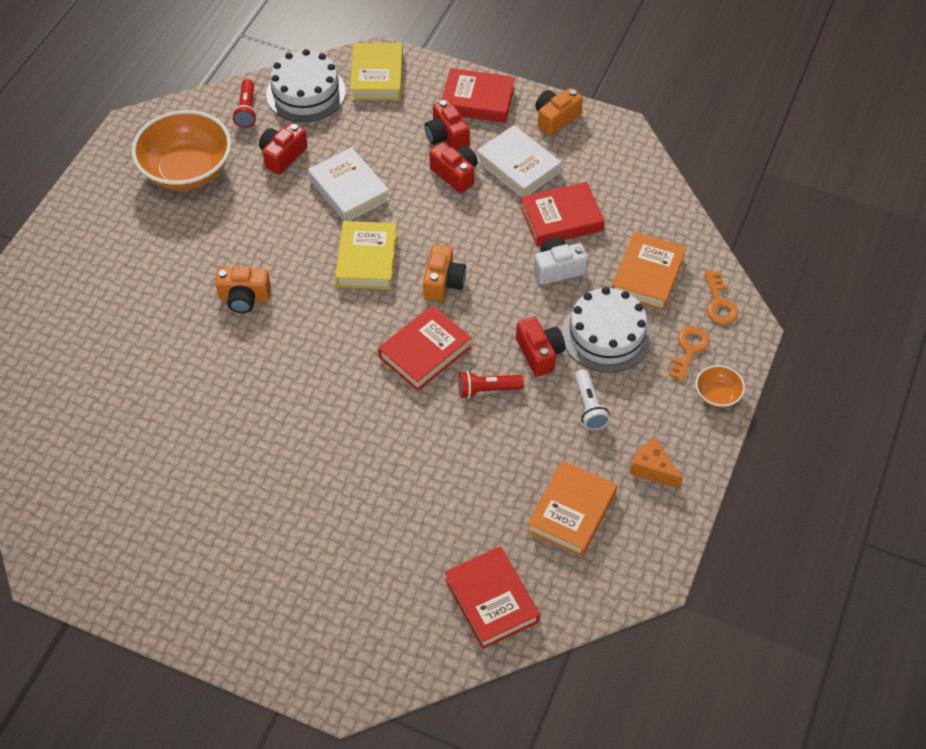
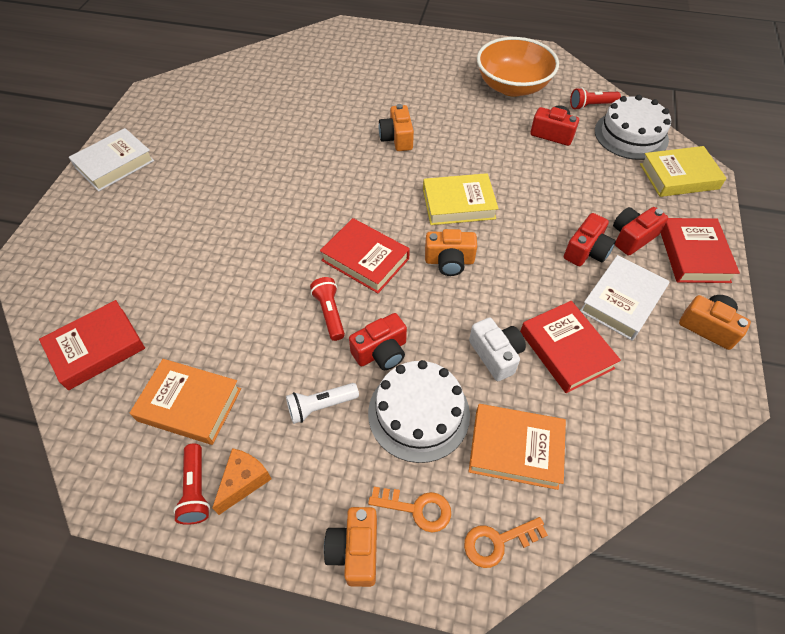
camera: 80 degrees right, 0 degrees up
white book [308,147,390,221] -> white book moved to [69,128,154,192]
orange bowl [696,365,745,408] -> orange camera [324,507,377,587]
none -> red flashlight [173,443,210,525]

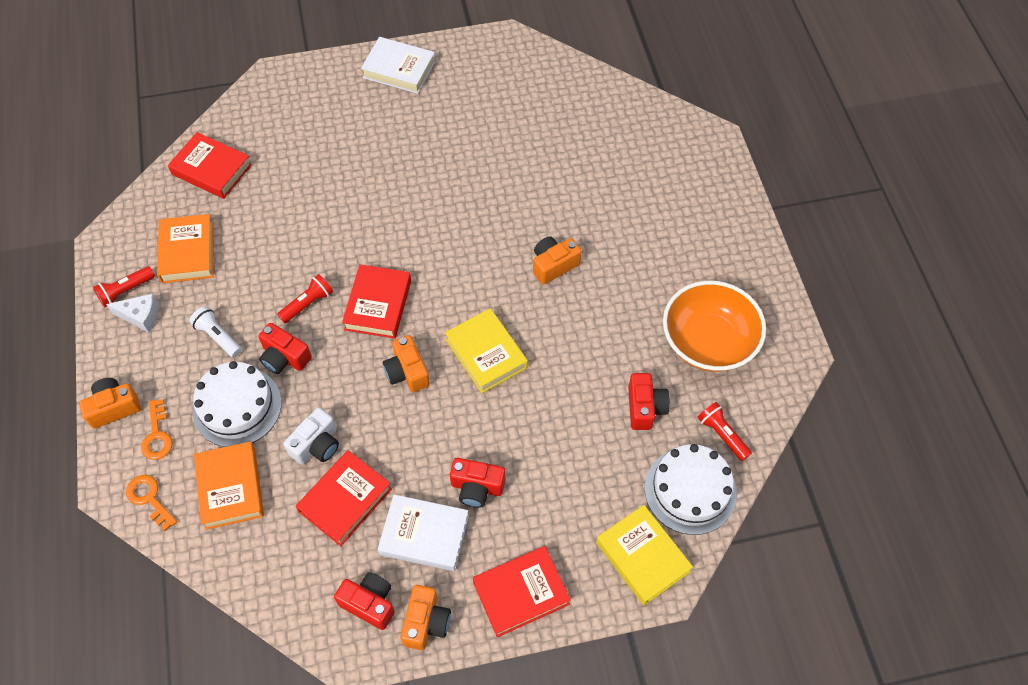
camera: 65 degrees right, 5 degrees up
orange cheese [212,448,272,515] -> white cheese [106,294,158,332]
red camera [613,207,668,255] -> red camera moved to [334,572,395,630]

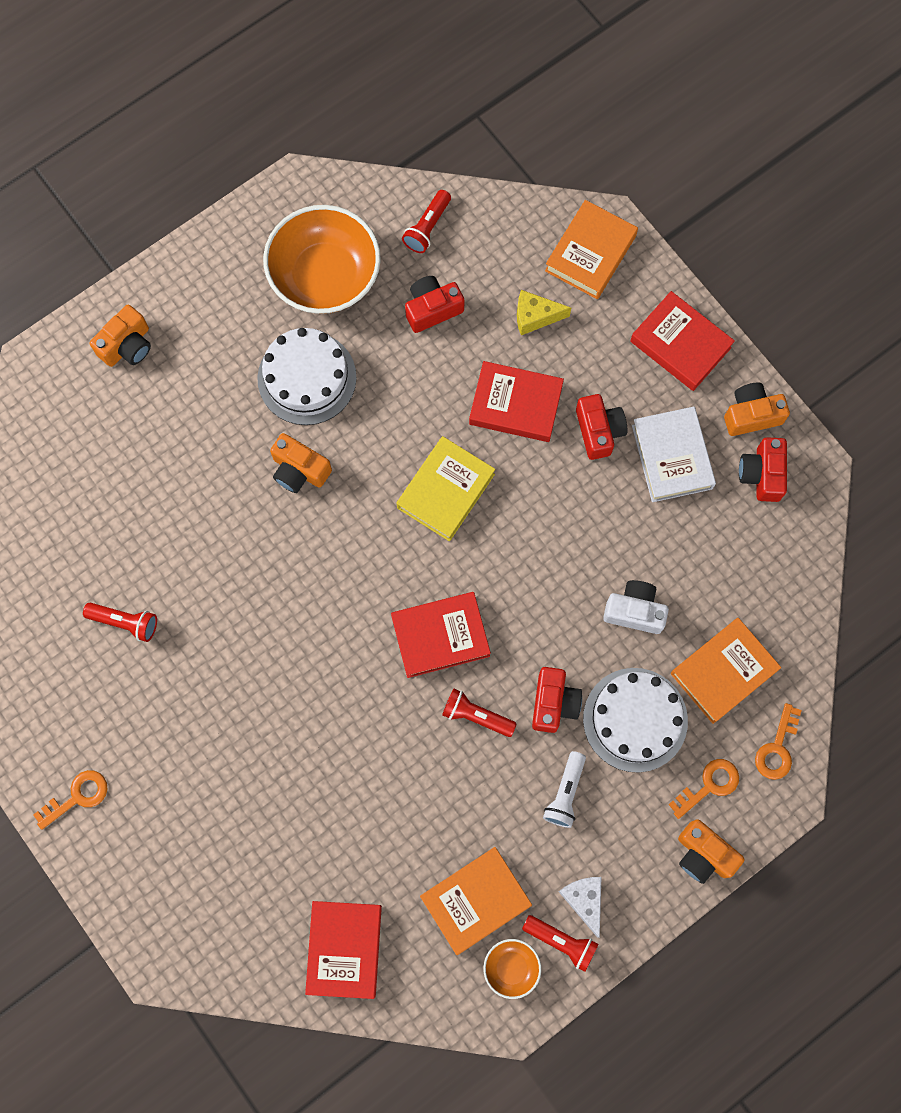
camera: 115 degrees left, 15 degrees up
red book [296,450,392,546] -> red book moved to [469,361,564,442]
white book [361,37,436,94] -> orange key [33,770,107,830]
orange camera [383,335,430,392] -> orange camera moved to [90,305,151,367]
yellow book [596,505,693,605] -> orange book [545,200,638,299]
white cake [645,444,737,535] -> white cake moved to [257,328,357,425]
none -> red flashlight [83,603,157,642]
none -> orange bowl [483,939,541,999]
none -> yellow cheese [517,290,571,335]

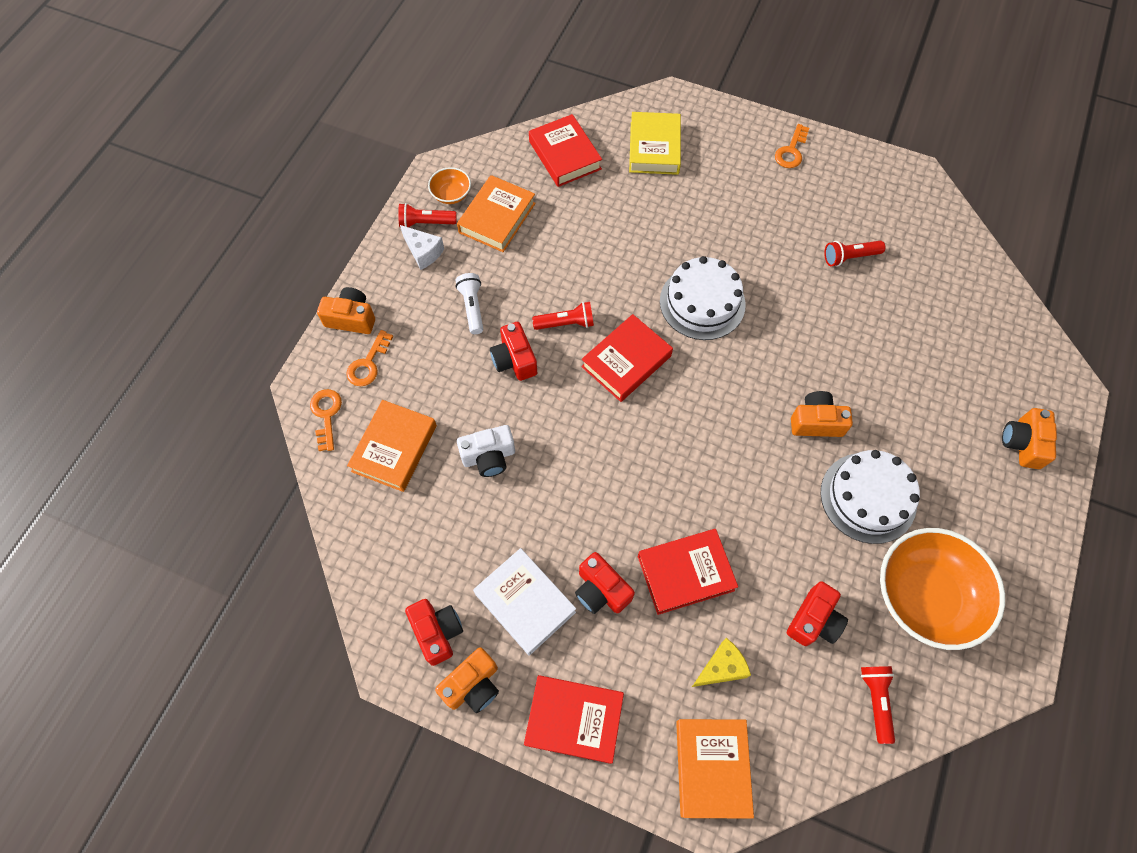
camera: 150 degrees right, 10 degrees down
yellow book [397,436,495,541] -> yellow book moved to [629,112,681,175]
white cake [583,668,688,773] -> white cake moved to [660,256,746,340]

